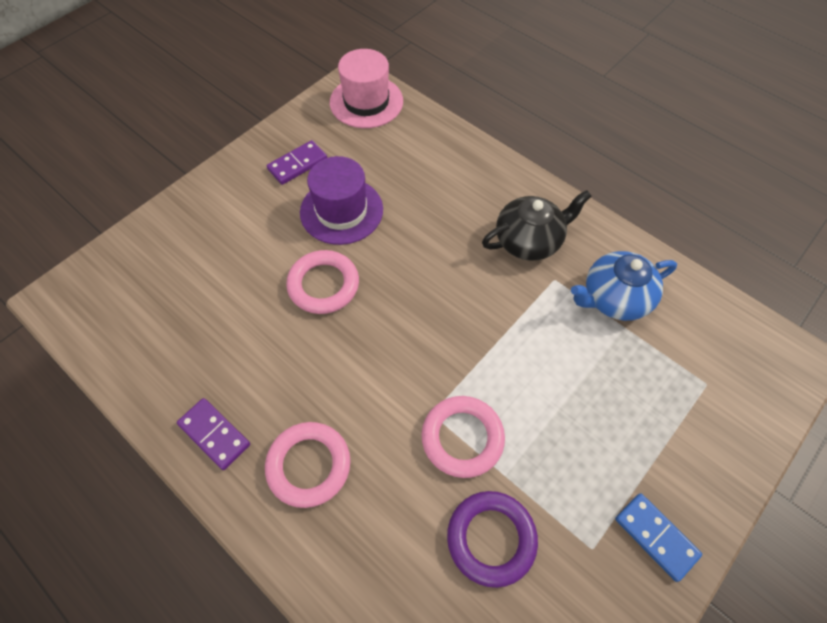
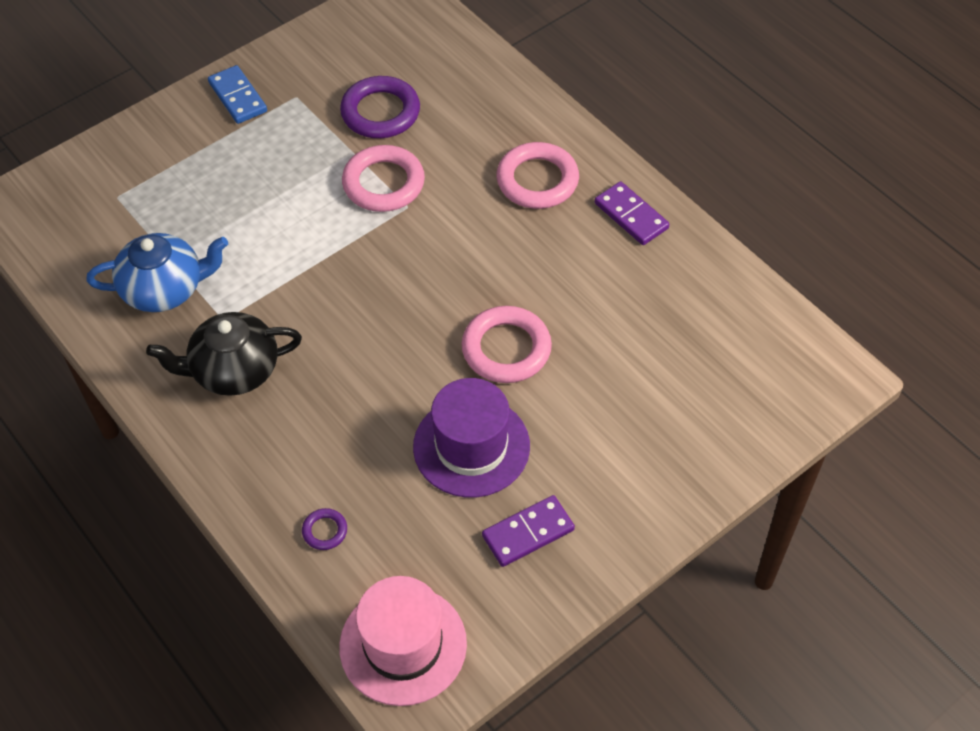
camera: 170 degrees left, 5 degrees down
none -> purple ring [302,508,347,550]

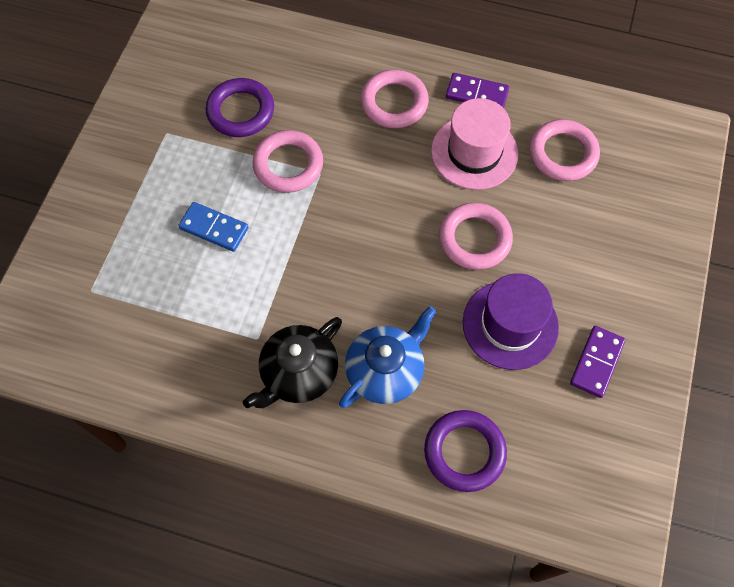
camera: 35 degrees left, 10 degrees up
blue teapot [86,233,228,312] -> blue teapot moved to [339,306,436,408]
blue domino [208,65,267,124] -> blue domino moved to [178,202,249,252]
purple ring [302,508,347,550] -> purple ring [424,410,507,492], size x2.14
pink hat [339,576,467,706] -> pink hat moved to [431,98,518,190]
none -> pink ring [529,119,600,181]

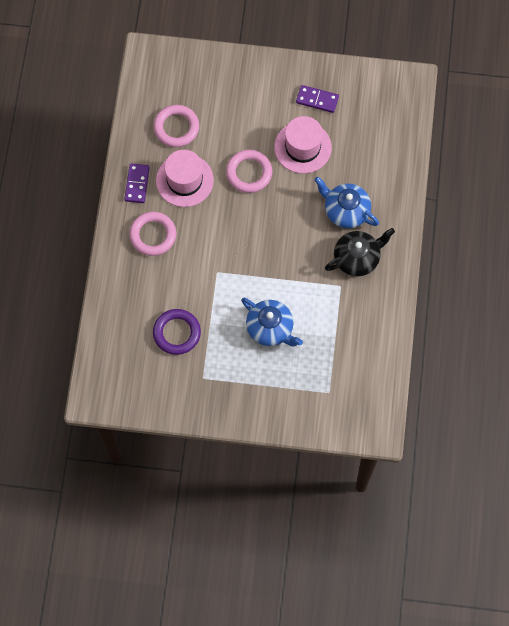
camera: 100 degrees left, 5 degrees up
blue domino [178,202,249,252] -> blue teapot [241,298,303,347]
black teapot [243,317,342,408] -> black teapot turned 60 degrees counterclockwise [325,228,395,276]
pink ring [252,130,323,193] -> none
purple ring [424,410,507,492] -> none
purple hat [463,273,559,370] -> pink hat [274,116,332,174]

